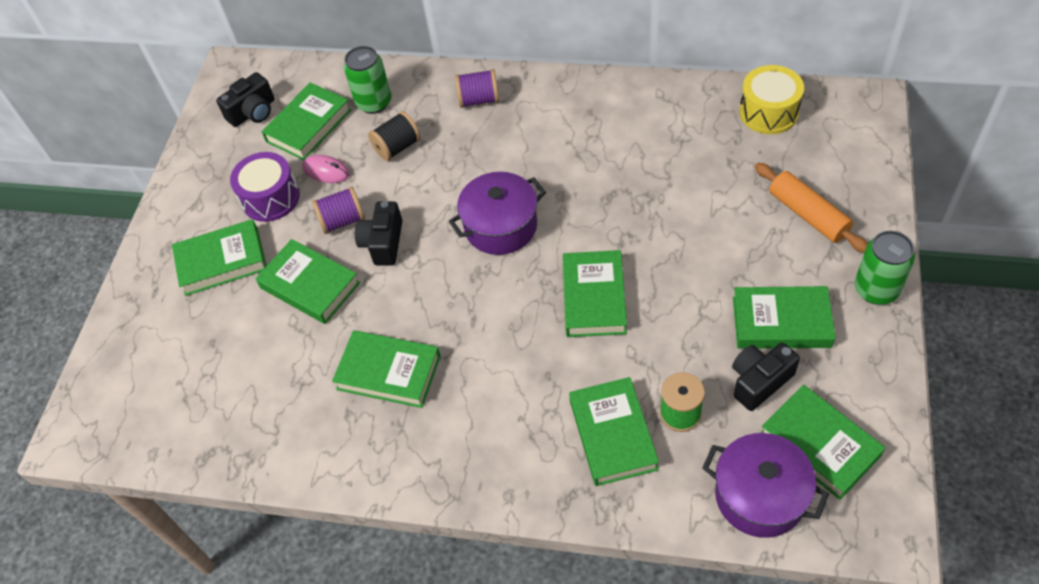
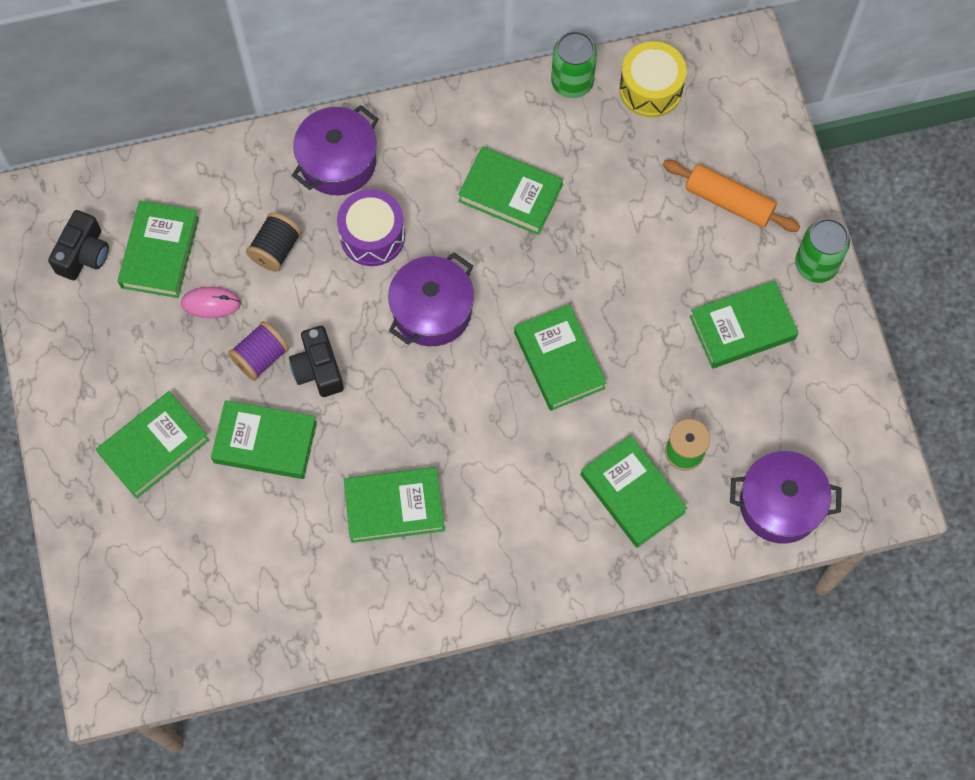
camera: 30 degrees left, 15 degrees up
purple drum [230,152,300,222] -> purple drum moved to [337,189,405,266]
green can [344,46,391,114] -> green can moved to [551,31,597,98]
purple spool [455,69,499,108] -> purple pot [292,105,379,195]
black camera [732,343,800,411] -> none
green book [761,385,885,500] -> green book moved to [458,147,563,235]

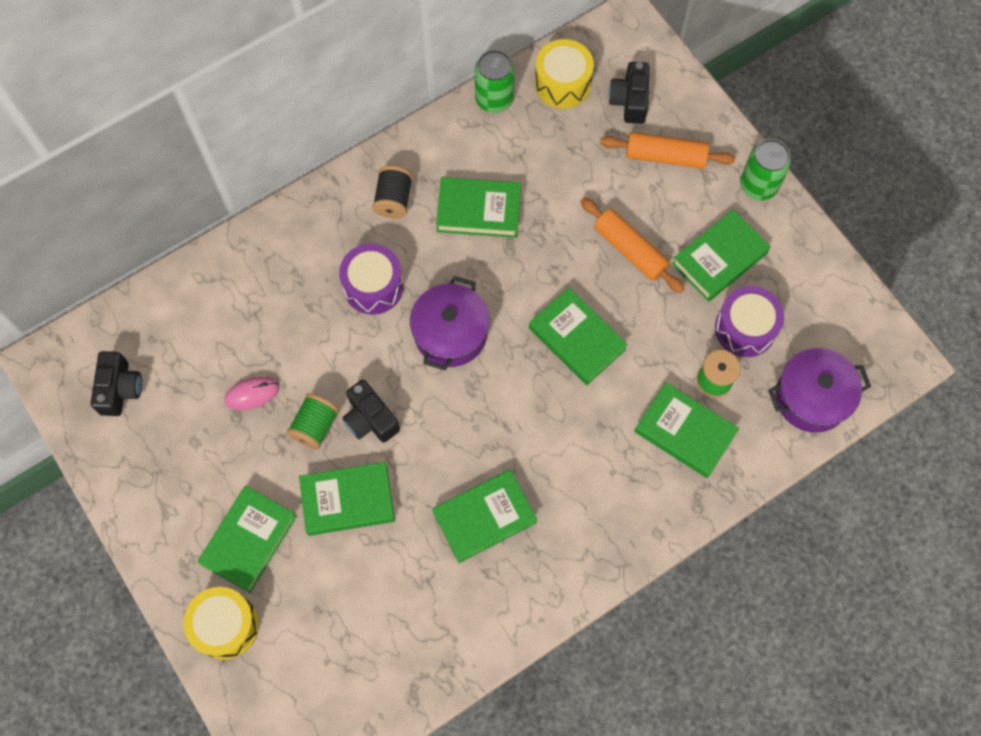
camera: 20 degrees left, 0 degrees up
green book [118,201,199,298] -> none
purple spool [228,321,289,381] -> green spool [286,393,339,450]
black spool [246,212,302,272] -> black spool moved to [372,166,413,219]
purple pot [292,105,379,195] -> none
none -> yellow drum [184,587,259,660]
none -> orange rolling pin [580,198,684,293]
none -> black camera [609,62,649,124]
none -> purple drum [715,286,784,357]

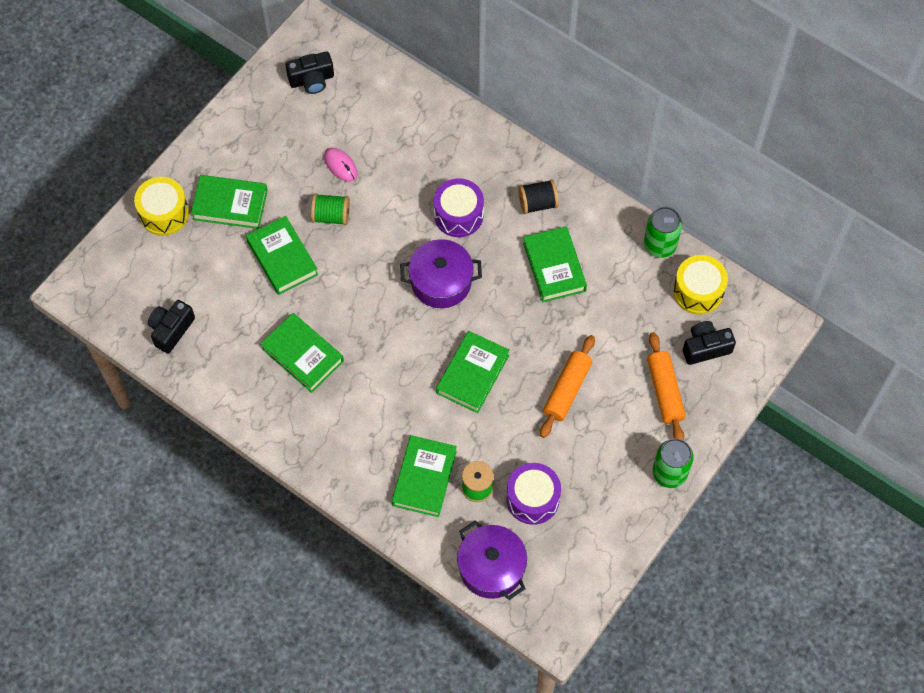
camera: 70 degrees right, 5 degrees down
black camera [342,380,400,443] -> black camera moved to [148,300,195,354]
green book [672,209,771,302] -> none

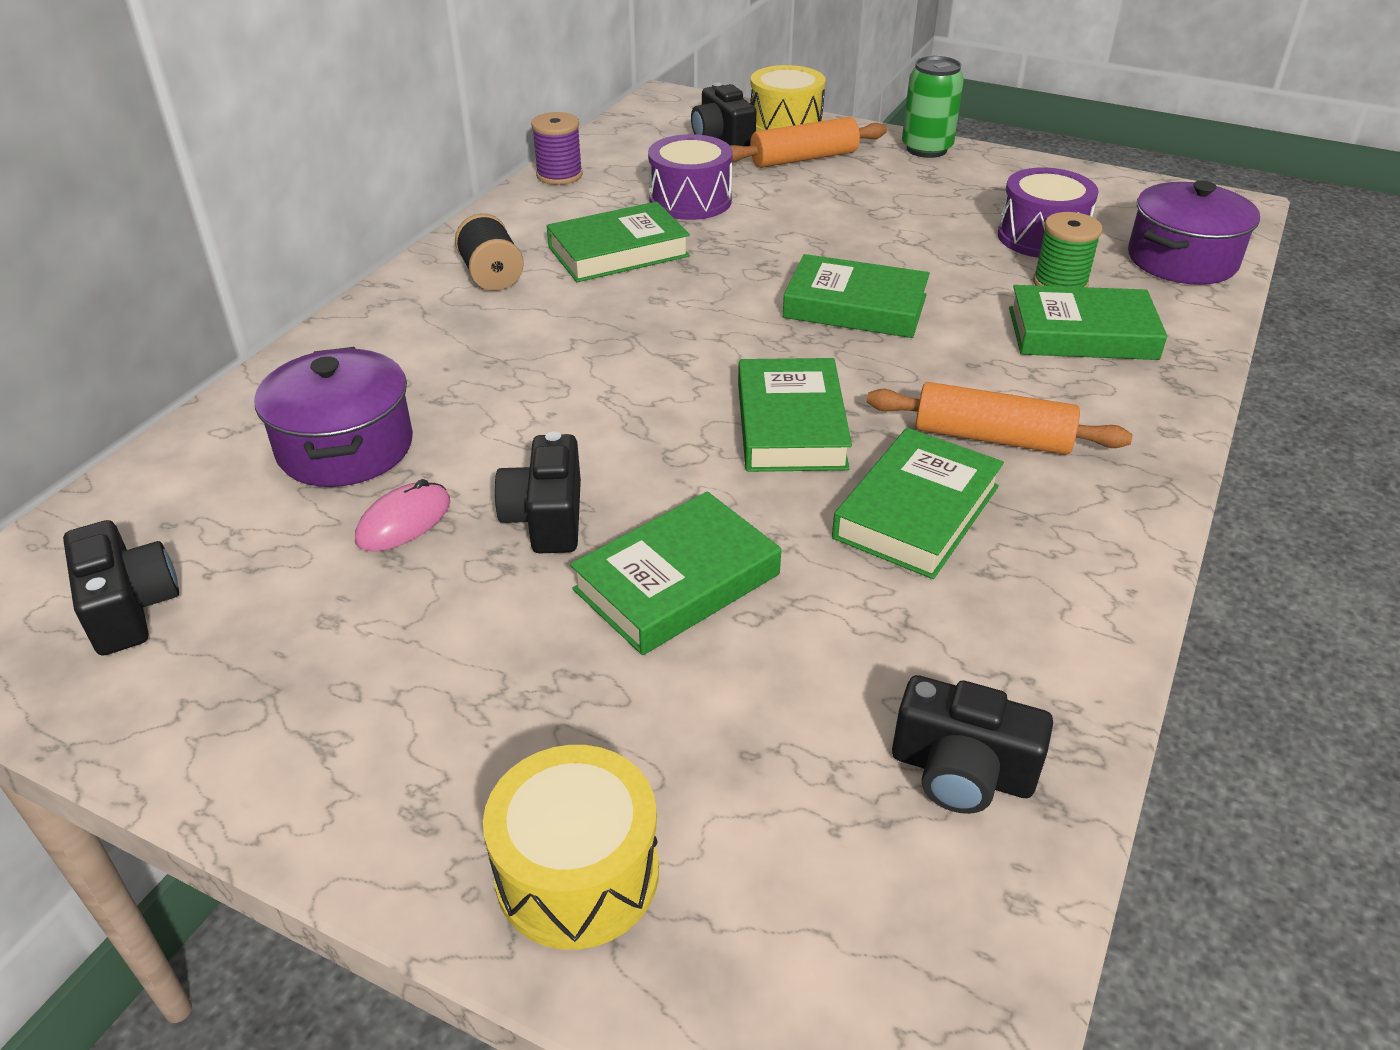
camera: 100 degrees left, 25 degrees down
green book [191,175,268,229] -> green book moved to [738,358,852,472]
green spool [311,194,350,225] -> black camera [494,431,581,553]
purple pot [400,239,482,308] -> purple pot moved to [254,347,413,487]
purple drum [434,178,484,237] -> purple drum moved to [648,134,733,220]
orange rolling pin [540,335,595,438] -> orange rolling pin moved to [867,382,1132,455]
green can [644,206,682,258] -> purple spool [531,112,583,185]
yellow drum [673,255,728,315] -> yellow drum moved to [750,65,826,131]

